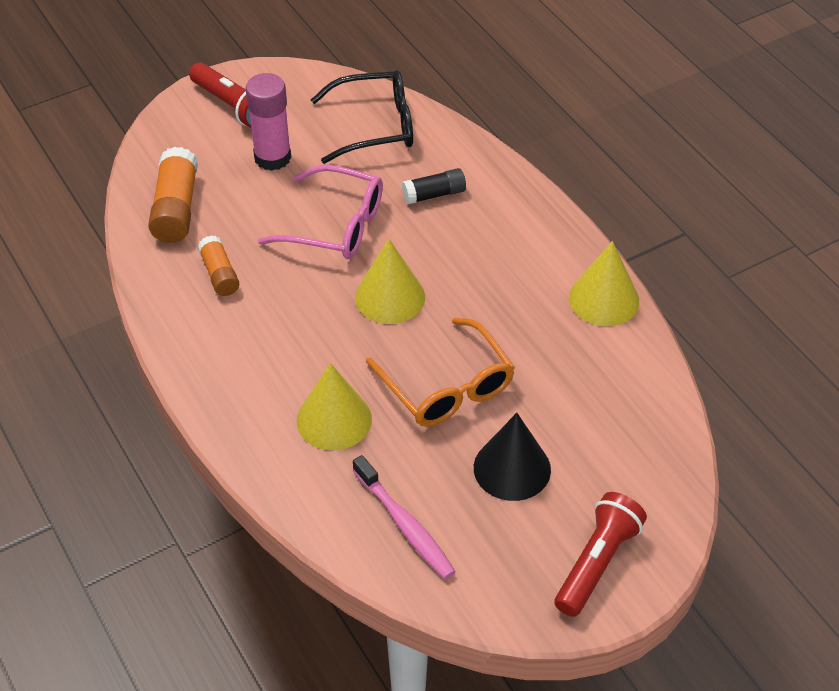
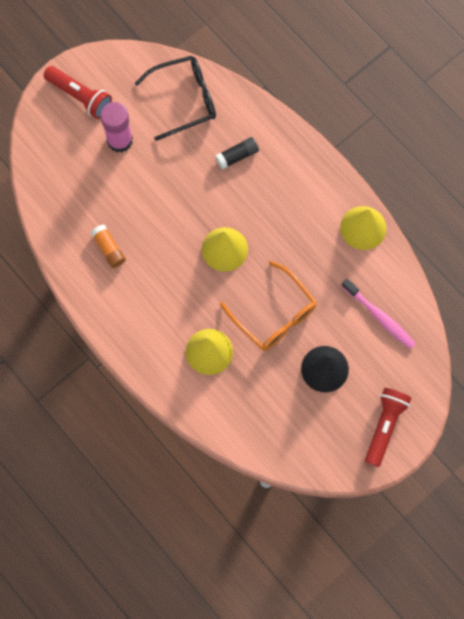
camera: 10 degrees left, 25 degrees up
orange glue stick [148,147,198,243] -> none
pink glasses [258,164,383,259] -> none
pink toothbrush [353,455,456,579] -> pink toothbrush moved to [342,278,416,349]

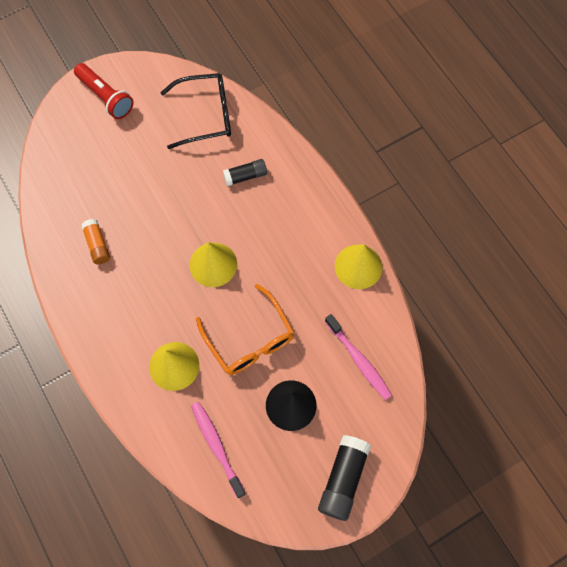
camera: 10 degrees right, 5 degrees down
pink glue stick [100,102,133,152] -> none
red flashlight [365,388,412,467] -> black glue stick [318,435,371,521]
none -> pink toothbrush [191,402,246,498]

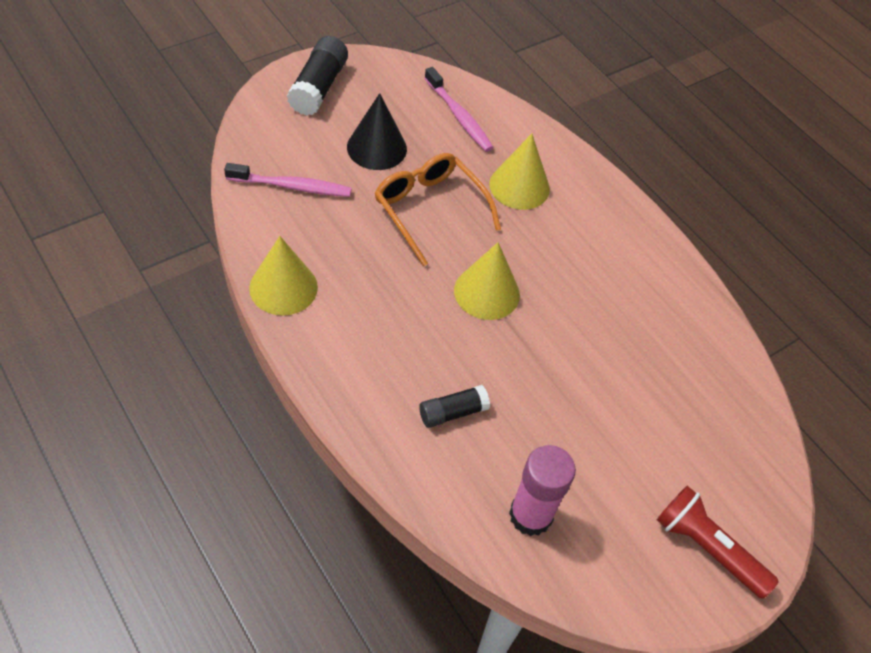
camera: 170 degrees right, 15 degrees down
orange glue stick [81,219,110,264] -> none
black glasses [160,73,231,149] -> pink glue stick [509,445,576,536]
pink toothbrush [325,314,392,400] -> pink toothbrush turned 135 degrees clockwise [224,163,352,197]

